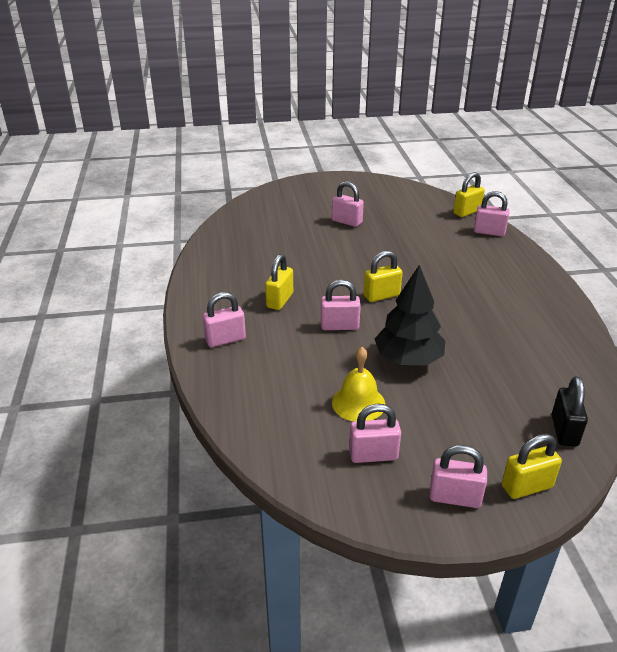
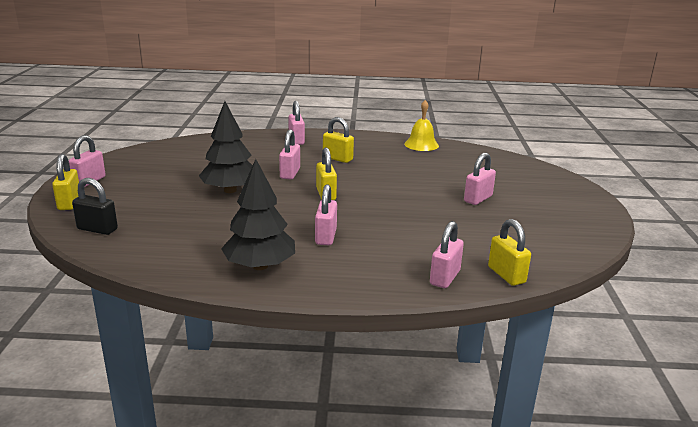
camera: 100 degrees right, 10 degrees down
yellow bell [332,347,385,422] -> yellow bell moved to [404,100,439,151]
pink padlock [349,404,401,463] -> pink padlock moved to [315,184,337,245]
none -> black tree [221,159,295,270]

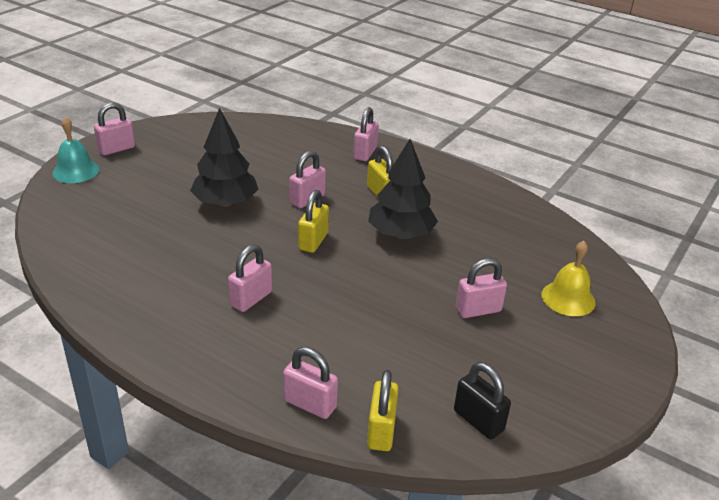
camera: 30 degrees right, 10 degrees up
yellow padlock [52,154,79,210] -> turquoise bell [52,117,99,183]
black padlock [72,178,118,235] -> black padlock moved to [454,362,511,439]
black tree [221,159,295,270] -> black tree moved to [368,139,438,239]
yellow bell [404,100,439,151] -> yellow bell moved to [542,241,596,316]
pink padlock [430,221,464,288] -> pink padlock turned 60 degrees clockwise [283,347,338,419]

